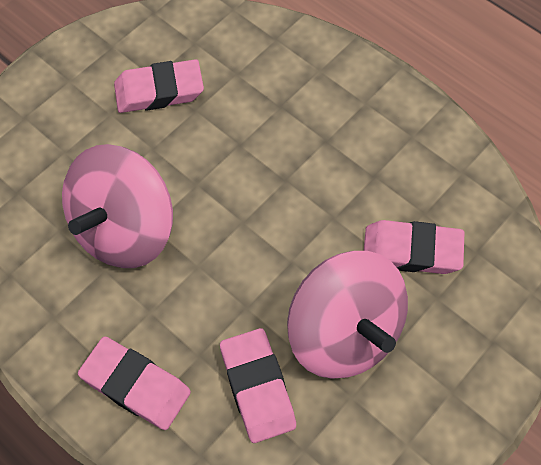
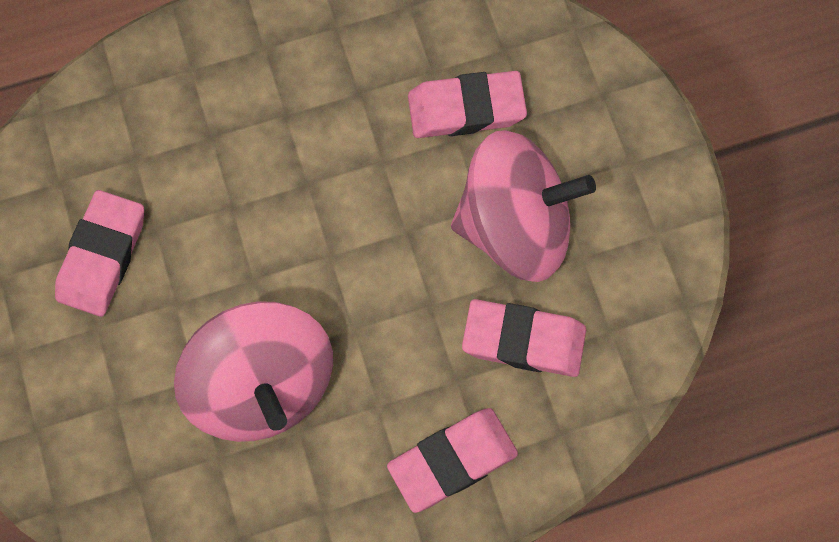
camera: 60 degrees left, 10 degrees up
pink eraser [364,220,465,274] -> pink eraser turned 45 degrees clockwise [408,71,527,138]

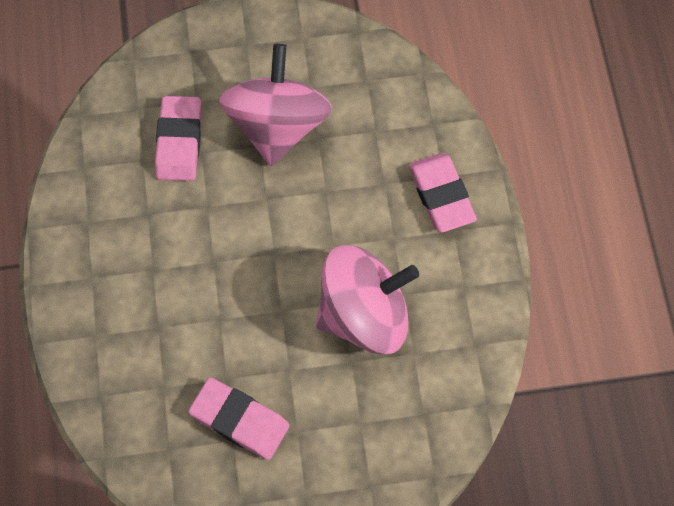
camera: 80 degrees left, 5 degrees down
pink eraser [462,299,586,377] -> none

